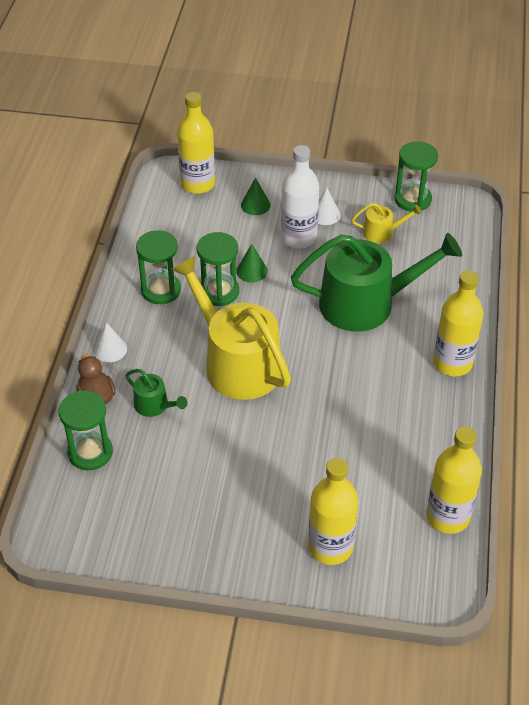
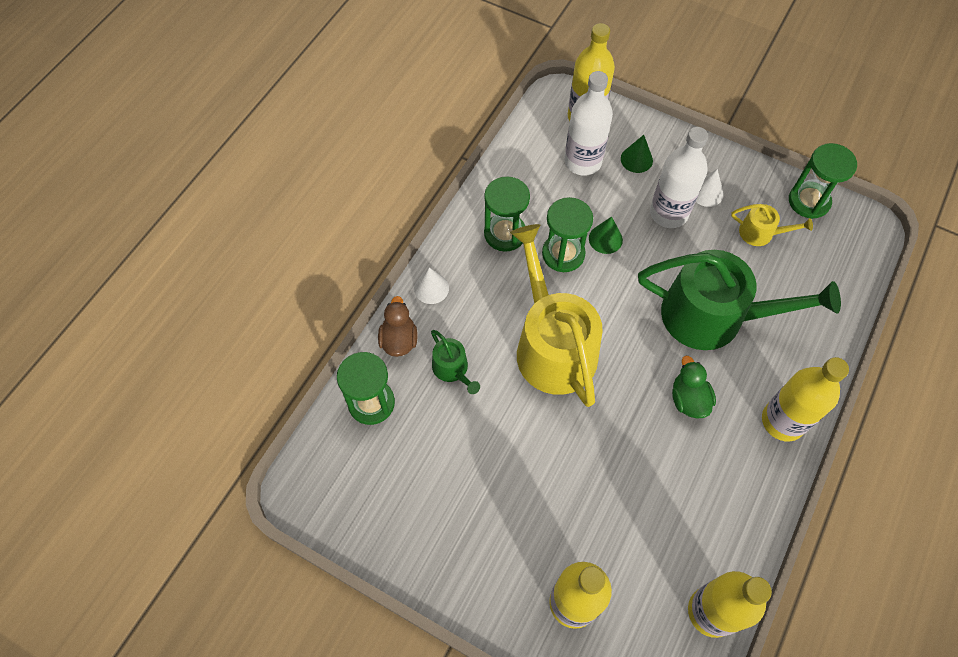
camera: 20 degrees right, 15 degrees up
none -> white bottle [564,71,613,176]
none -> green duck [672,356,716,418]

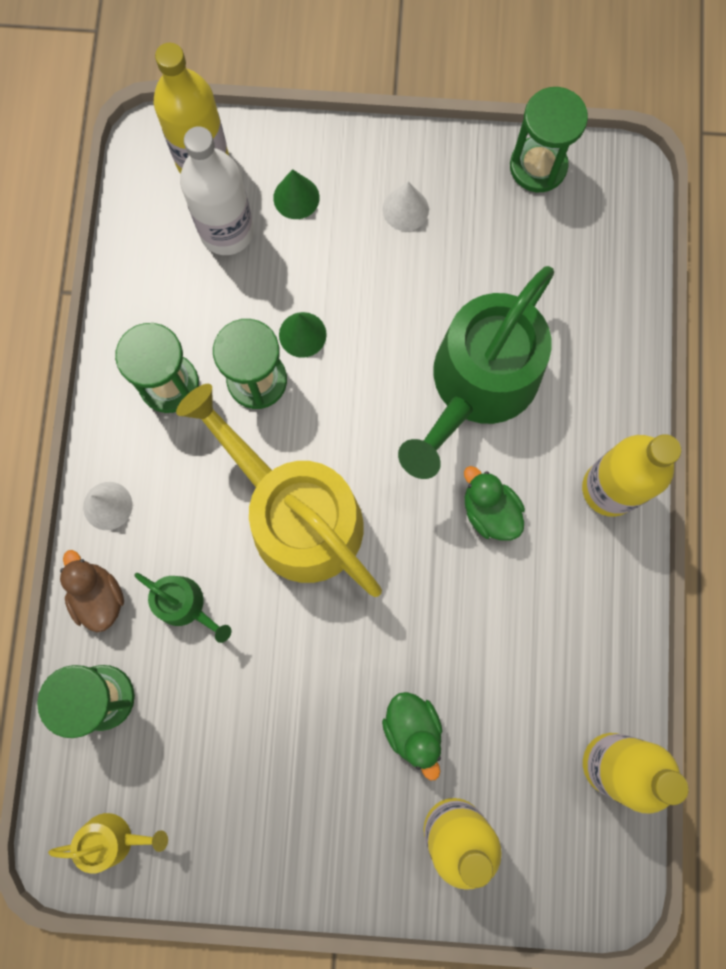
camera: 25 degrees left, 15 degrees up
green watering can [638,250,841,350] -> green watering can turned 135 degrees clockwise [398,266,554,479]
white bottle [650,127,708,228] -> none
yellow watering can [731,204,813,246] -> yellow watering can moved to [48,813,168,873]
none -> green duck [382,692,442,780]

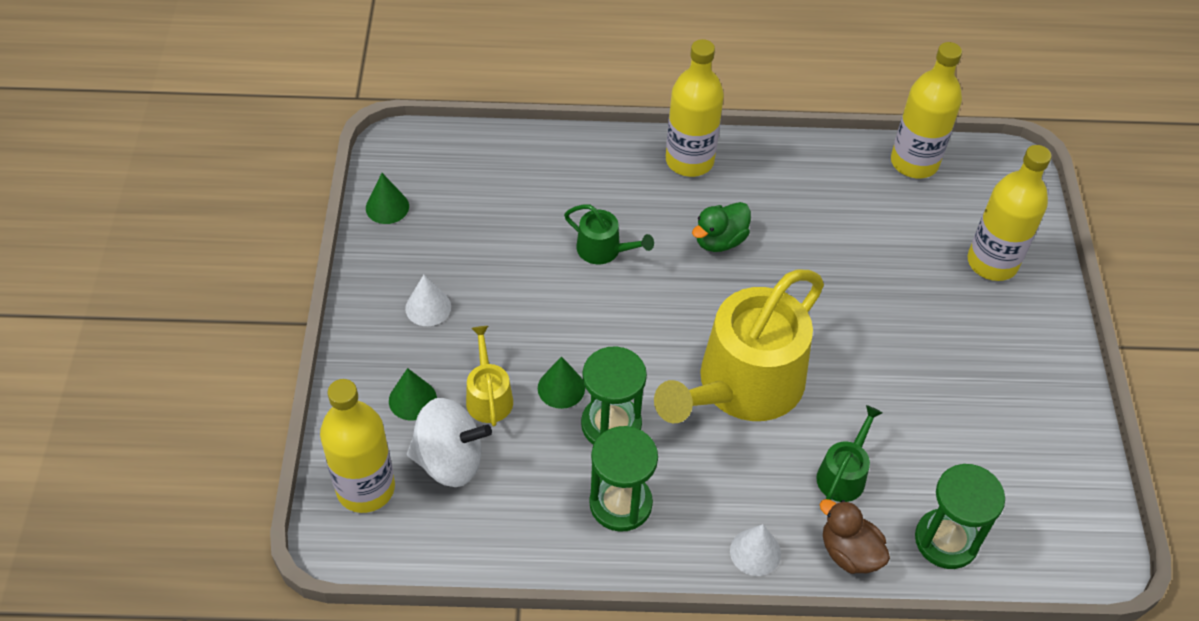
camera: 95 degrees left, 25 degrees down
yellow watering can [48,813,168,873] -> yellow watering can moved to [466,326,513,426]
brown duck [60,550,124,632] -> brown duck turned 75 degrees clockwise [820,499,890,574]
white bottle [180,126,254,255] -> white spinning top [407,398,492,487]
green duck [382,692,442,780] -> none
green watering can [398,266,554,479] -> green watering can [564,204,654,264], size x0.44
green hourglass [510,87,588,192] -> green cone [366,173,409,224]

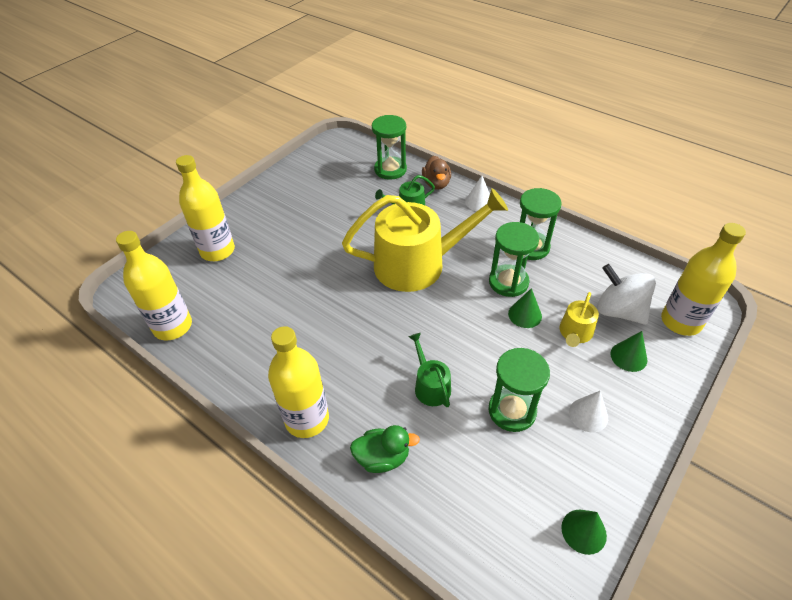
camera: 140 degrees left, 5 degrees down
green duck [692,202,751,252] -> green duck moved to [350,425,420,473]
none -> green hourglass [488,348,550,432]

